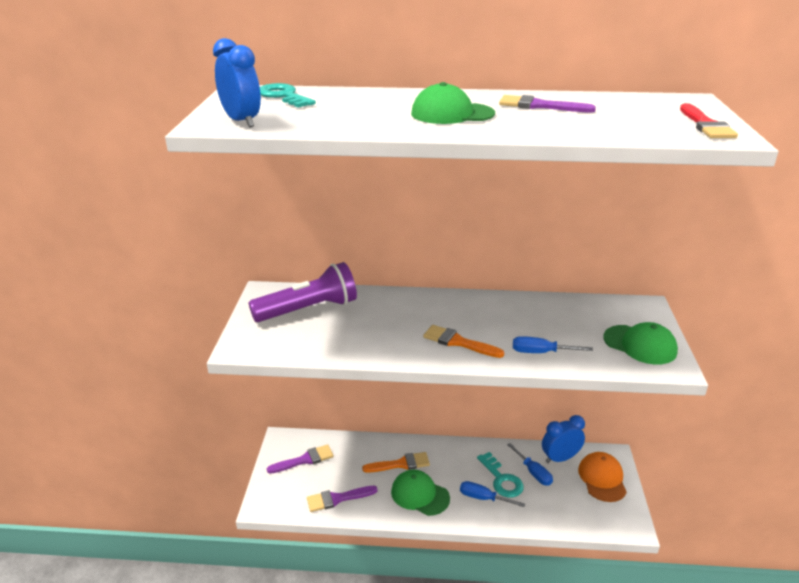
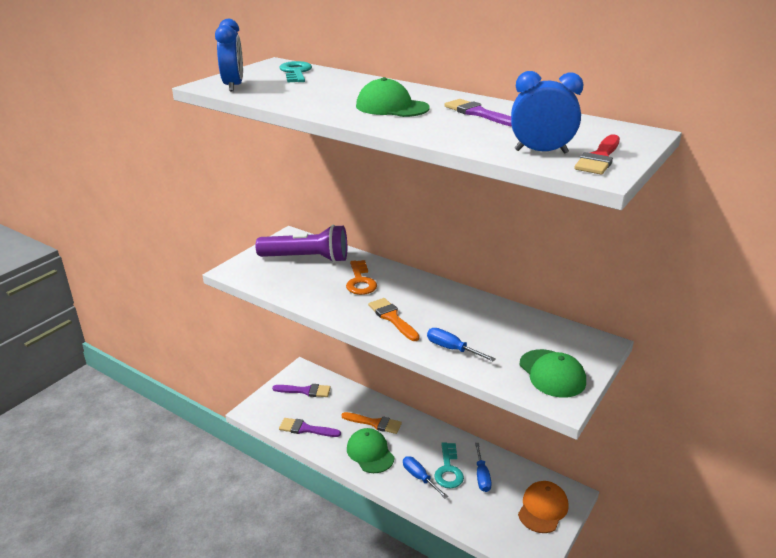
camera: 30 degrees right, 0 degrees up
blue clock [542,415,585,463] -> blue clock moved to [511,71,584,154]
none -> orange key [346,260,377,295]

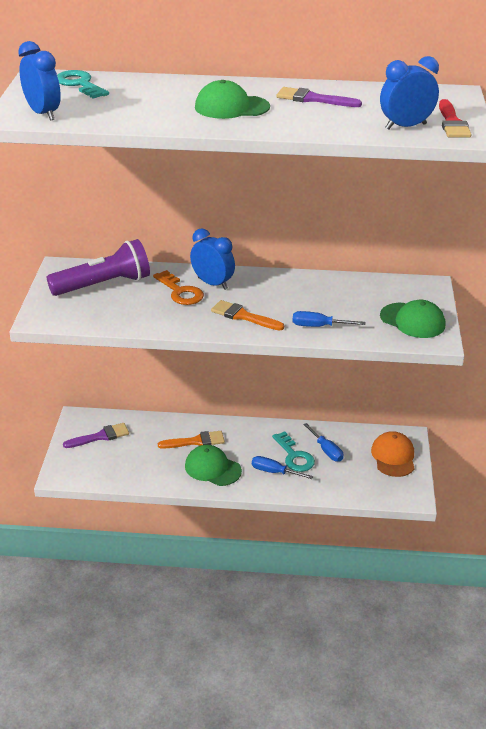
camera: 30 degrees left, 5 degrees up
purple brush [279,418,341,437] -> none
none -> blue clock [190,228,235,290]

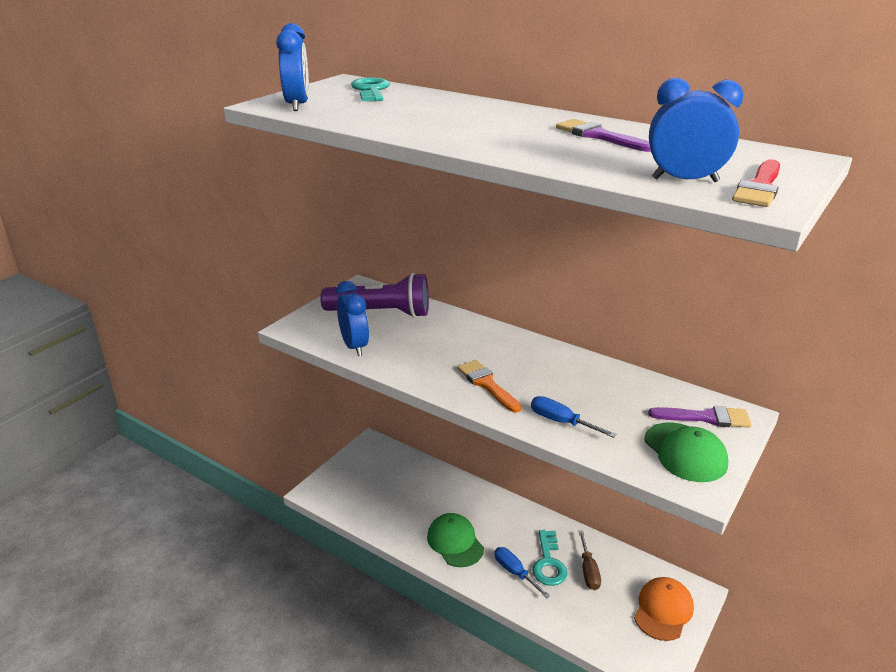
camera: 30 degrees right, 5 degrees down
purple brush [63,423,129,448] -> purple brush moved to [648,406,752,428]
orange key [153,270,204,305] -> none
orange brush [158,431,225,449] -> none
blue clock [190,228,235,290] -> blue clock moved to [336,281,369,356]
green cap [195,80,270,119] -> none
blue screwdriver [303,423,344,462] -> brown screwdriver [579,530,601,590]

